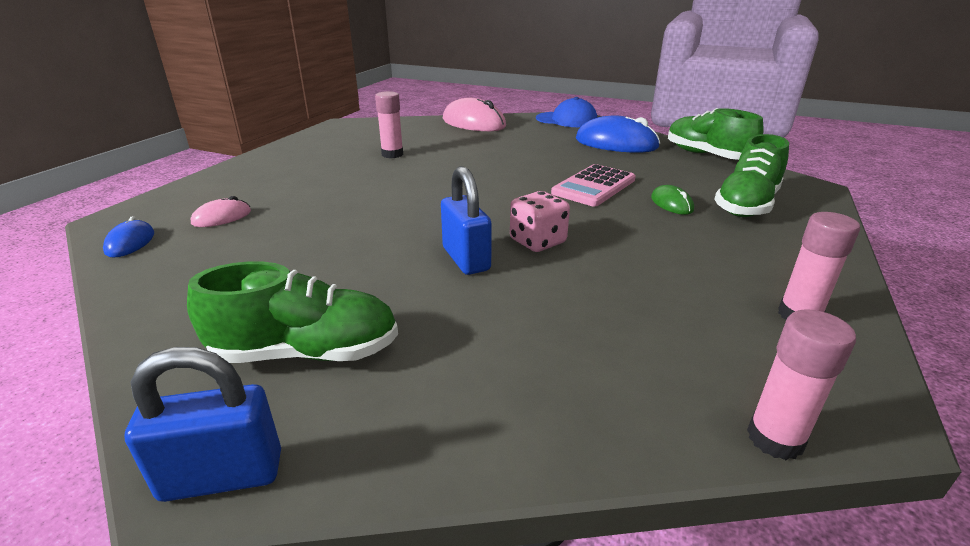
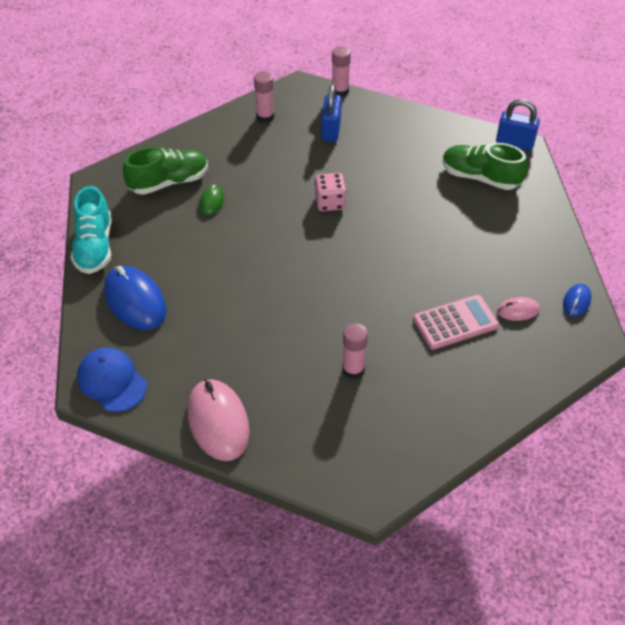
camera: 150 degrees left, 20 degrees up
blue padlock [441,166,492,275] -> blue padlock moved to [321,84,342,142]
pink calculator [551,164,636,206] -> pink calculator moved to [413,295,499,350]
green shoe [668,108,764,160] -> turquoise shoe [71,186,112,274]

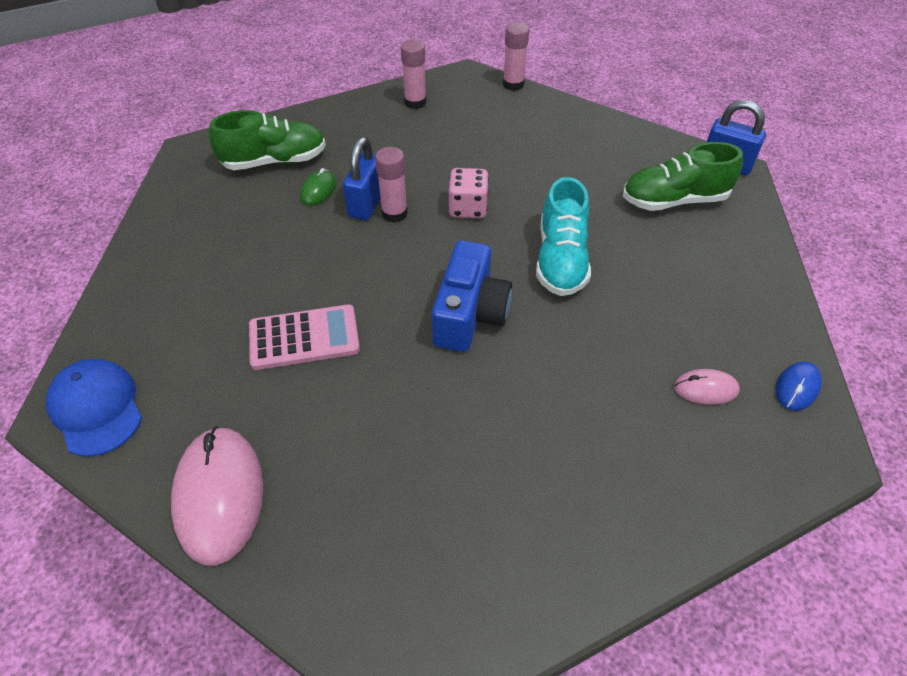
camera: 10 degrees right, 0 degrees up
turquoise shoe [71,186,112,274] -> turquoise shoe moved to [536,177,591,296]
blue mouse [104,266,166,330] -> none
blue padlock [321,84,342,142] -> blue padlock moved to [343,137,381,220]
pink glue stick [342,323,368,379] -> pink glue stick moved to [375,147,408,223]
pink calculator [413,295,499,350] -> pink calculator moved to [249,304,360,370]
green shoe [442,143,527,190] -> green shoe turned 45 degrees counterclockwise [623,142,743,211]
none -> blue camera [432,240,512,352]

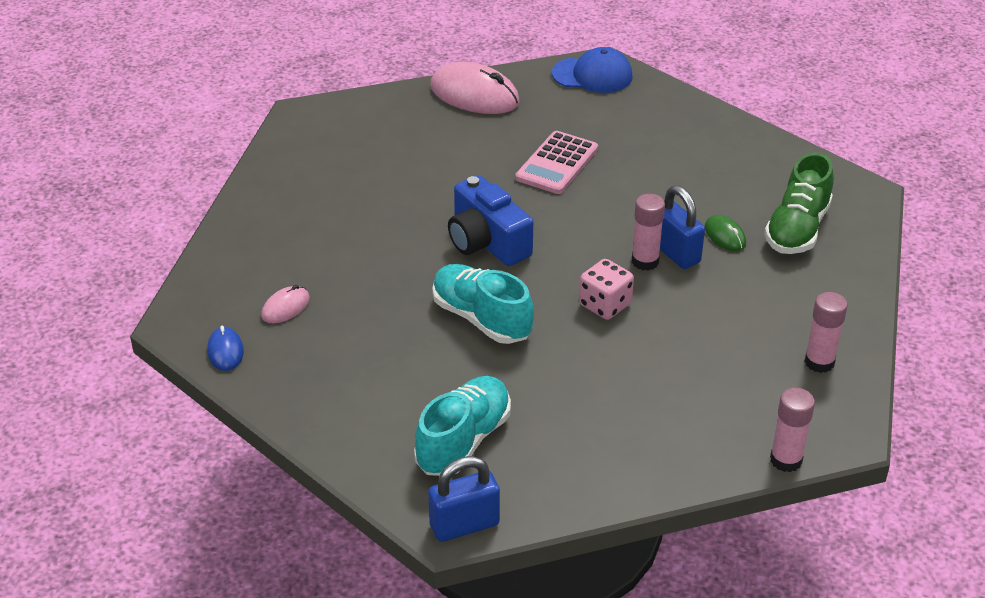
camera: 130 degrees right, 10 degrees down
green shoe [623,142,743,211] -> turquoise shoe [414,376,511,476]

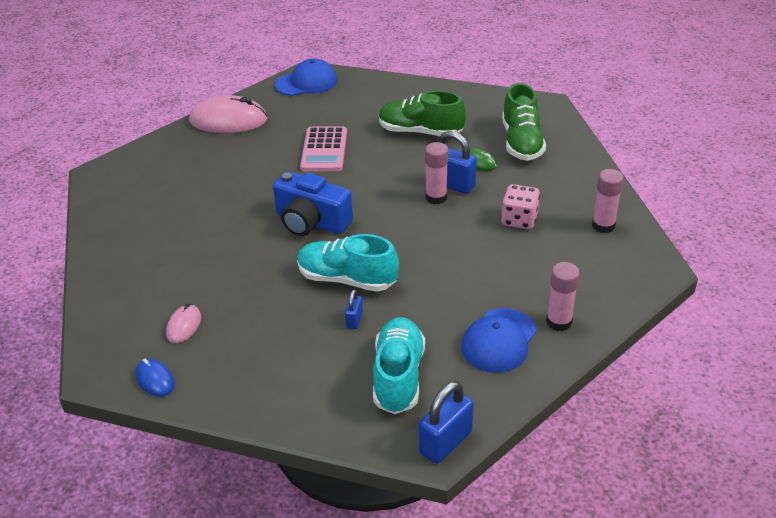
camera: 25 degrees left, 0 degrees up
pink dice [579,259,634,320] -> pink dice moved to [501,184,540,229]
pink glue stick [770,388,815,472] -> pink glue stick moved to [546,262,580,331]
none -> blue padlock [345,289,363,329]
none -> green shoe [379,90,466,136]
none -> blue cap [461,308,537,373]

